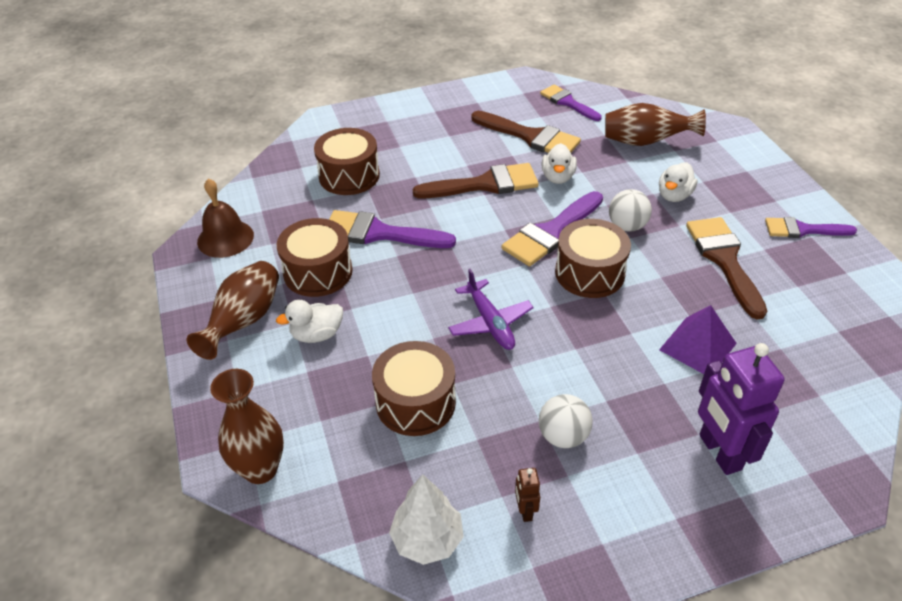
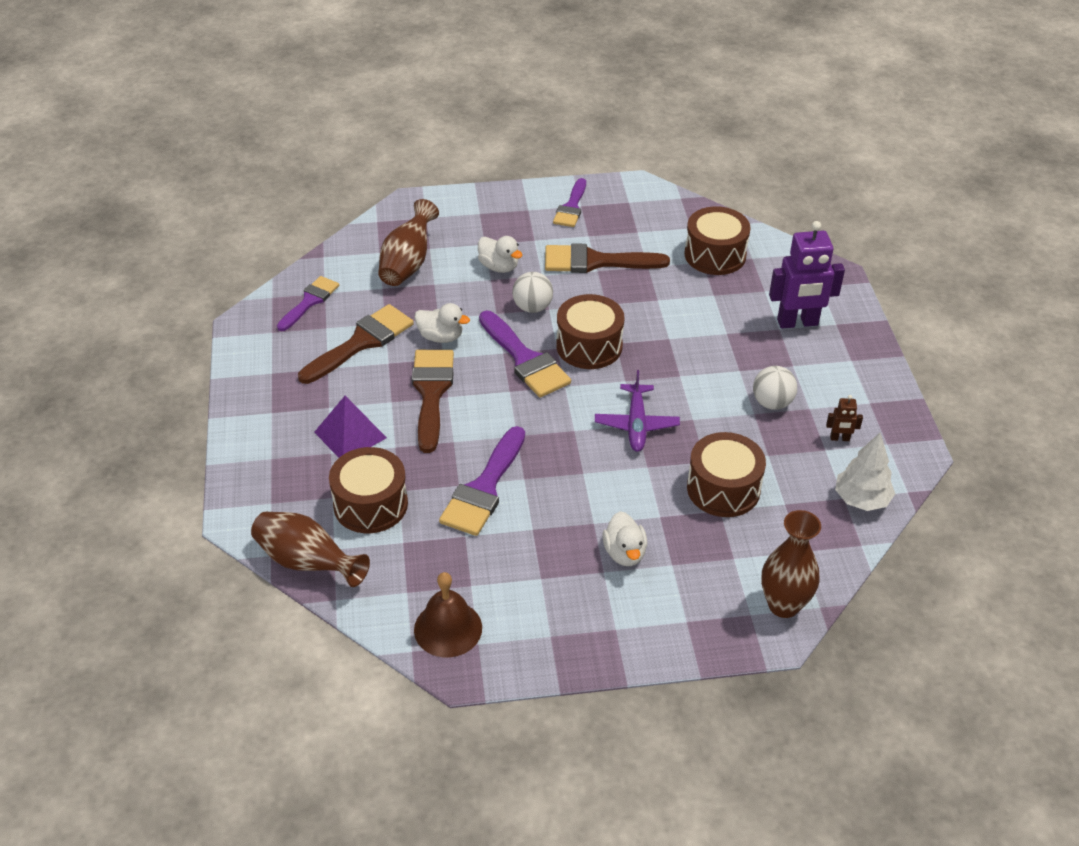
camera: 80 degrees left, 0 degrees up
brown vase [187,261,279,360] -> brown vase moved to [251,512,370,587]
brown drum [277,218,353,297] -> brown drum moved to [684,206,751,275]
purple plane [448,269,533,350] -> purple plane turned 105 degrees clockwise [595,370,680,452]
purple brush [540,85,602,121] -> purple brush turned 150 degrees clockwise [277,276,339,331]
purple pyramid [659,305,737,374] -> purple pyramid moved to [314,396,387,458]

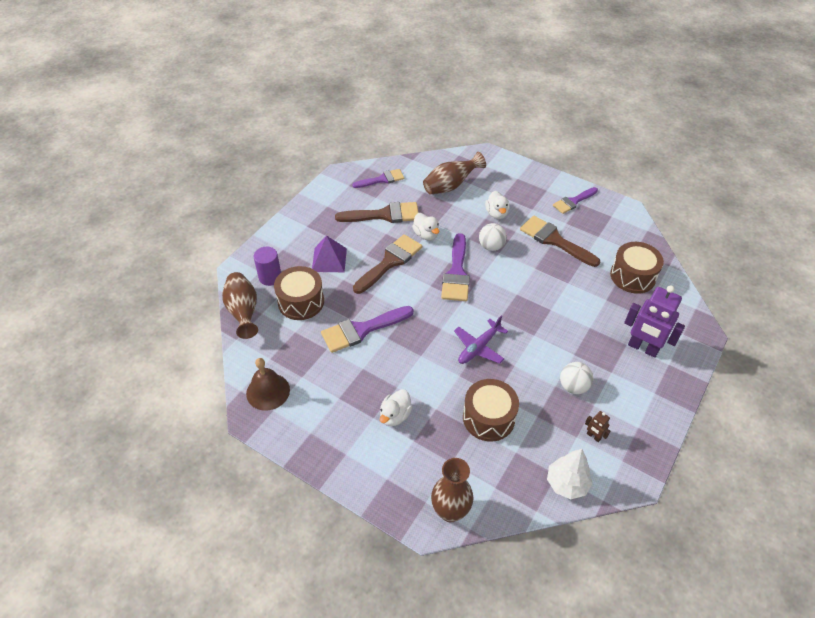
camera: 40 degrees right, 5 degrees up
brown drum [556,294,625,369] -> none
none -> purple cylinder [254,247,281,286]

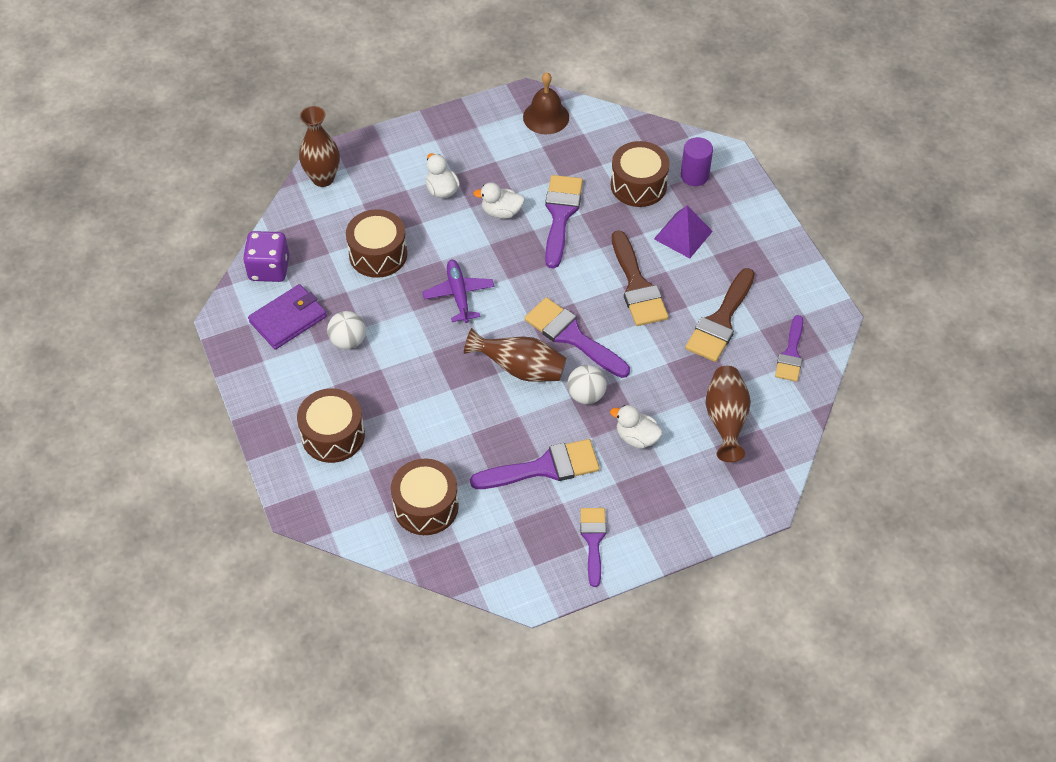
camera: 125 degrees right, 5 degrees up
brown vase [222,272,258,339] -> brown vase moved to [464,328,566,382]
white duck [412,213,439,240] -> white duck moved to [473,183,525,219]
brown brush [520,216,600,267] -> purple brush [470,439,600,489]
white tree [547,449,593,499] -> purple dice [243,231,289,282]
brown robot [585,411,611,442] -> purple wallet [248,284,327,350]
purple robot [624,285,685,358] -> brown drum [297,388,365,463]

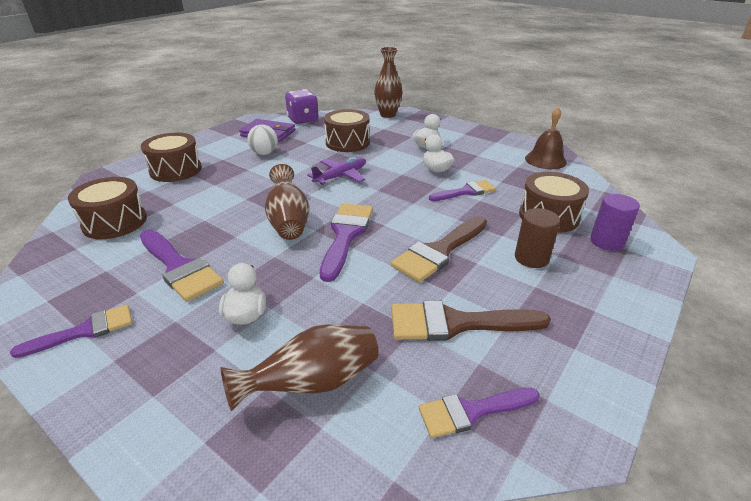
camera: 60 degrees right, 20 degrees down
purple brush [545,175,583,268] -> purple brush [429,180,496,201], size x0.65
white ball [567,365,607,404] -> none
purple pyramid [654,206,713,258] -> brown cylinder [515,208,560,268]

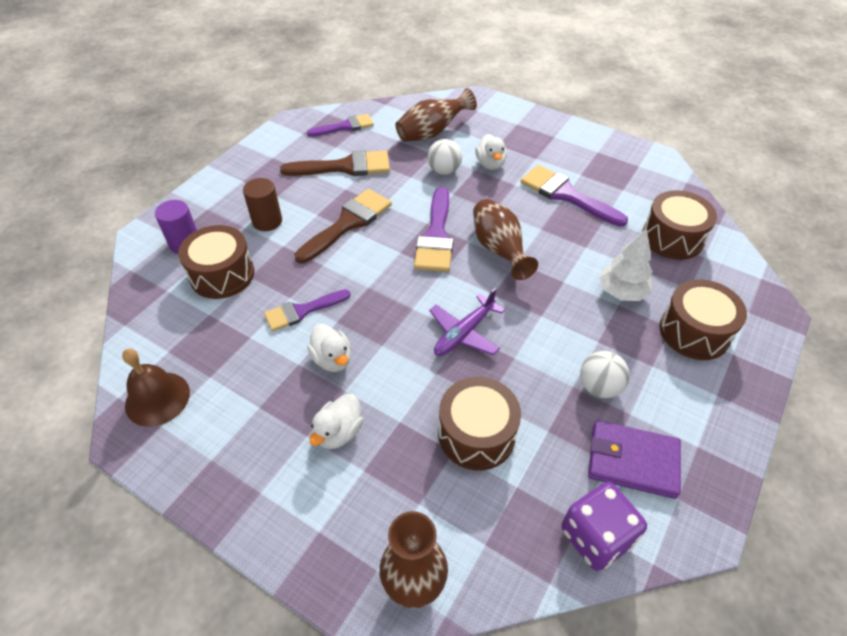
camera: 175 degrees right, 15 degrees up
purple brush [10,304,132,358] -> none
none -> white ball [427,139,462,175]
none -> white tree [599,228,653,301]

